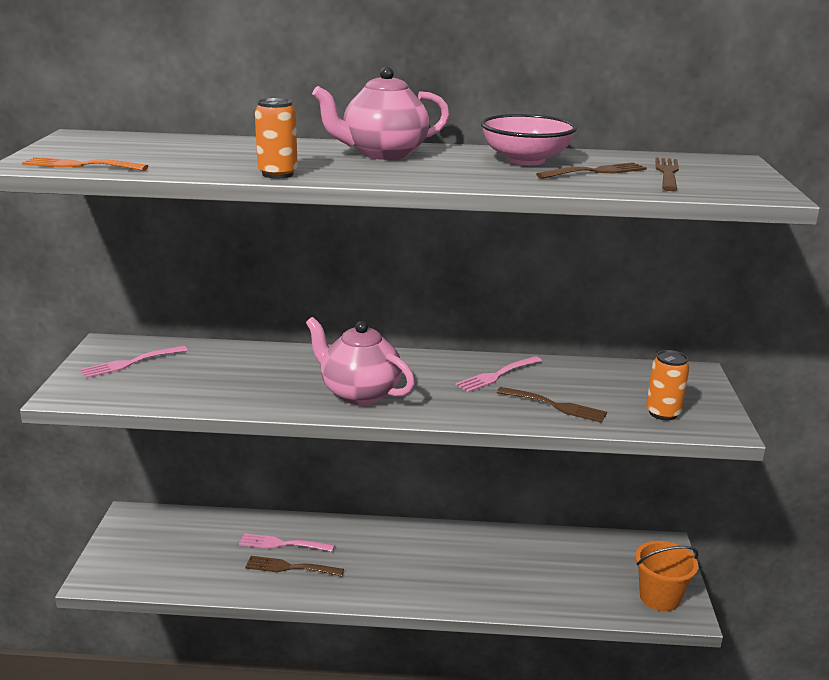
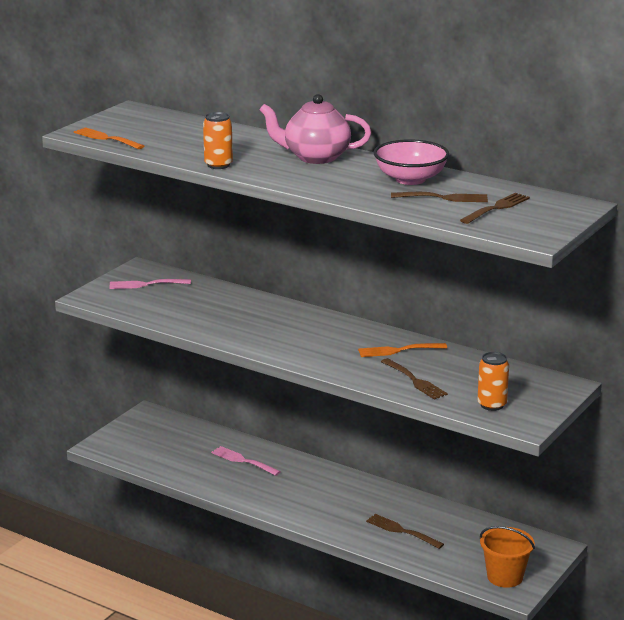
camera: 30 degrees right, 0 degrees up
brown fork [245,556,344,577] -> brown fork moved to [366,514,444,549]
pink teapot [306,317,415,405] -> none
pink fork [455,356,542,392] -> orange fork [358,343,447,357]

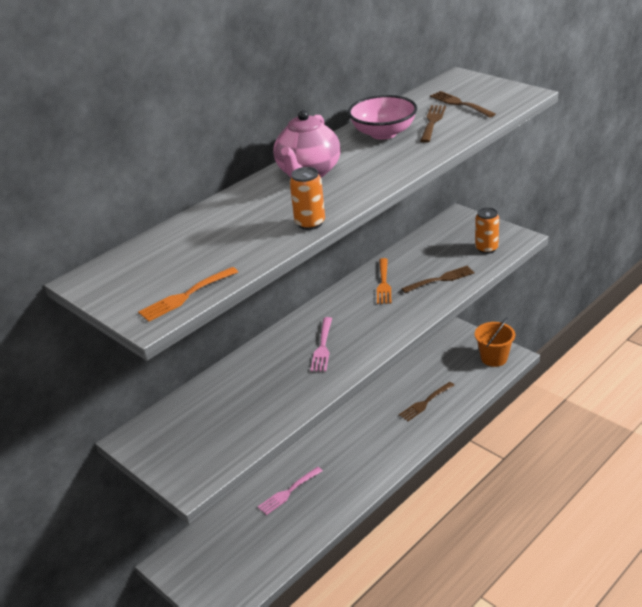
camera: 75 degrees left, 10 degrees up
pink fork [109,279,191,289] -> pink fork moved to [310,317,332,372]

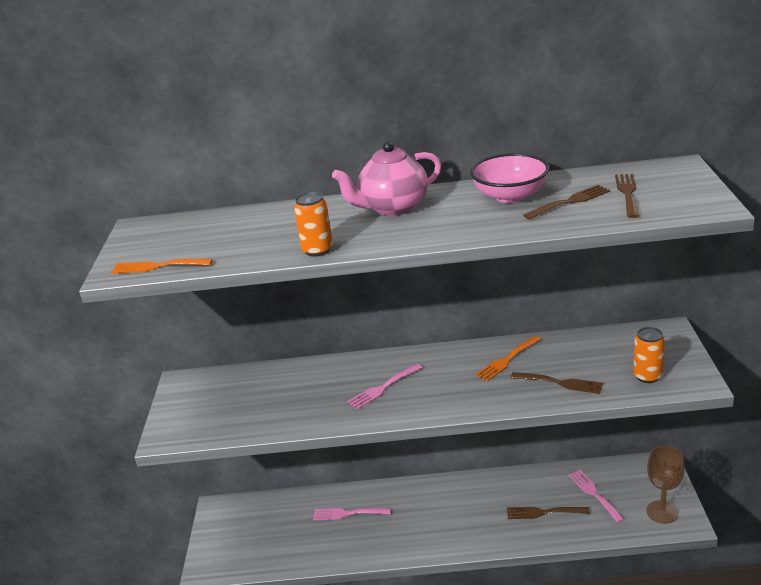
camera: 45 degrees right, 5 degrees down
orange bucket [475,317,515,367] -> brown goblet [647,446,685,524]
none -> pink fork [568,470,625,523]

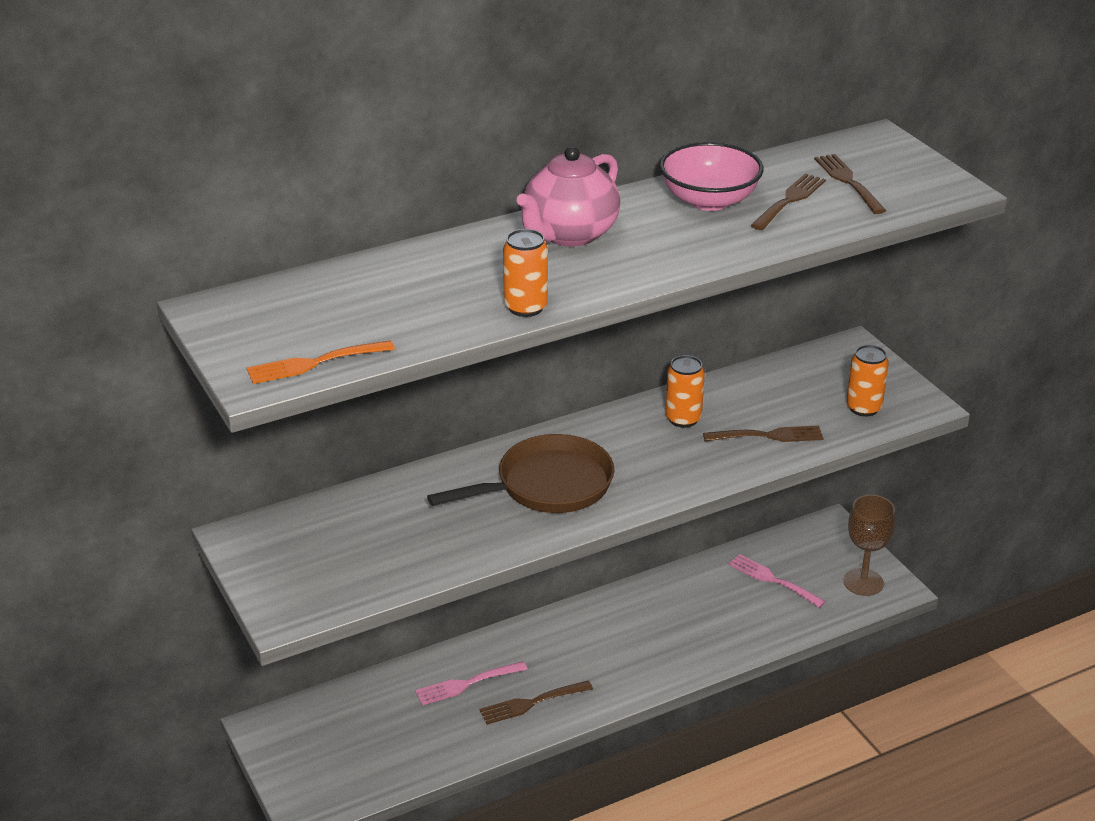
camera: 30 degrees left, 5 degrees up
pink fork [347,363,423,409] -> brown pan [427,434,614,513]
orange fork [475,336,541,381] -> orange can [665,355,705,428]
brown fork [507,507,589,519] -> brown fork moved to [479,681,593,725]

